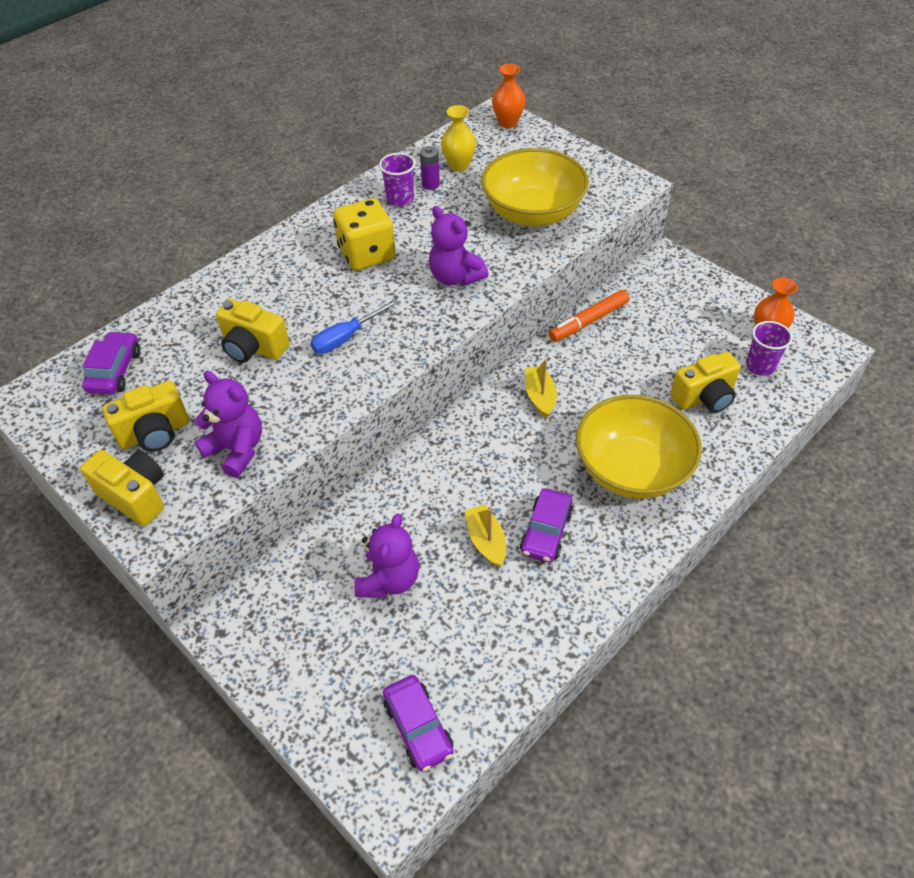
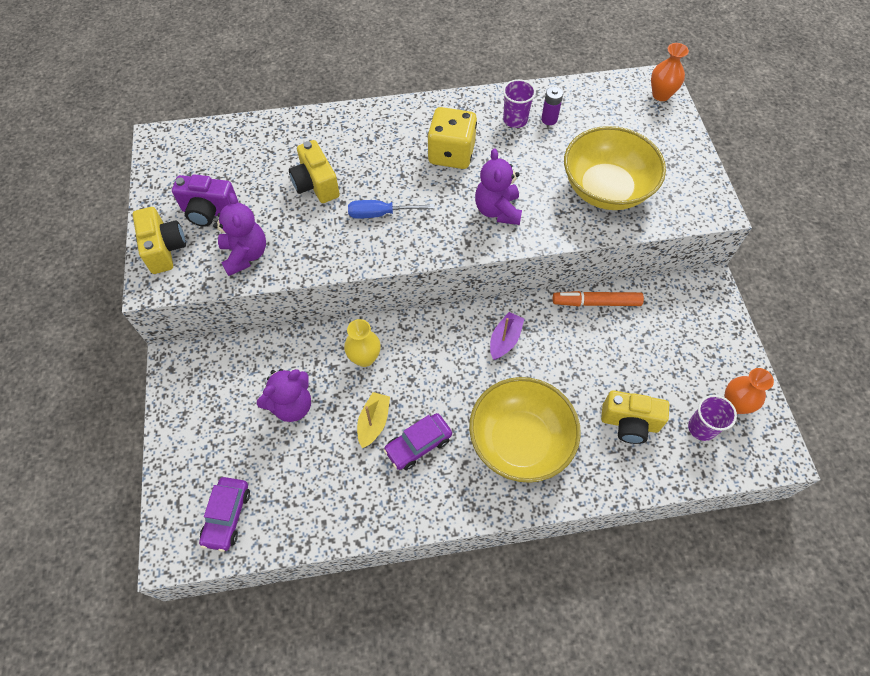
camera: 35 degrees right, 10 degrees up
purple car [82,331,141,395] -> none
yellow camera [102,380,190,452] -> purple camera [172,174,239,227]
yellow vase [441,105,476,171] -> yellow vase moved to [344,319,381,367]
yellow boat [525,359,557,418] -> purple boat [490,312,524,360]

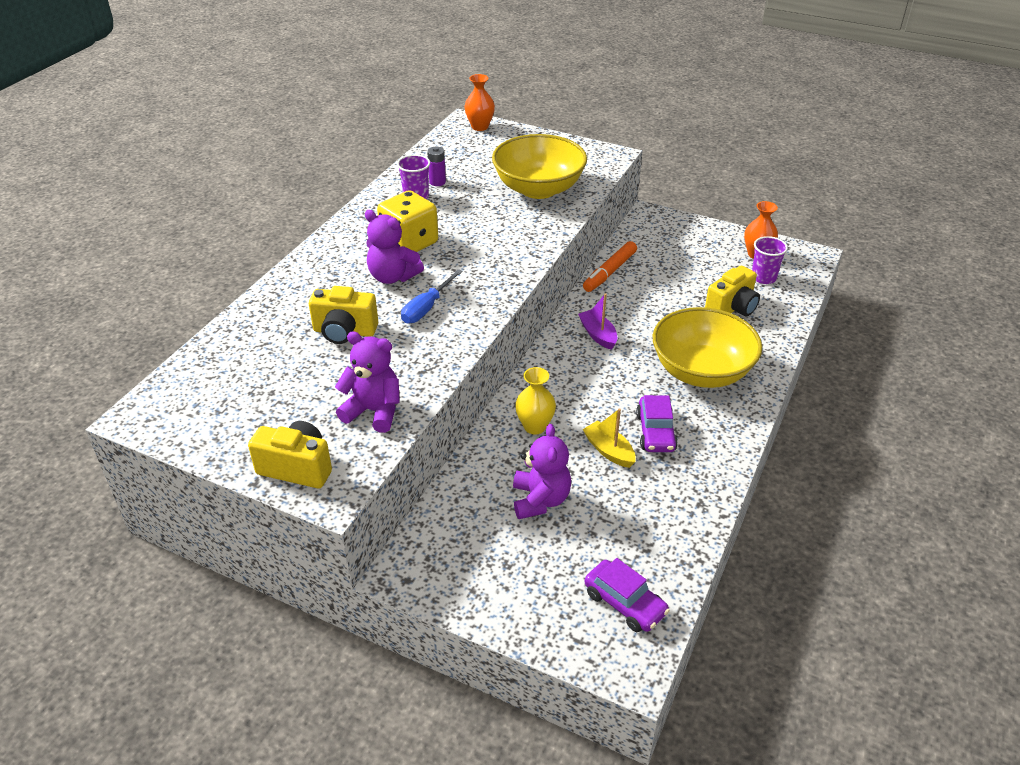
camera: 55 degrees left, 20 degrees down
purple camera [172,174,239,227] -> none
purple teddy bear [475,148,522,225] -> purple teddy bear moved to [365,210,424,284]

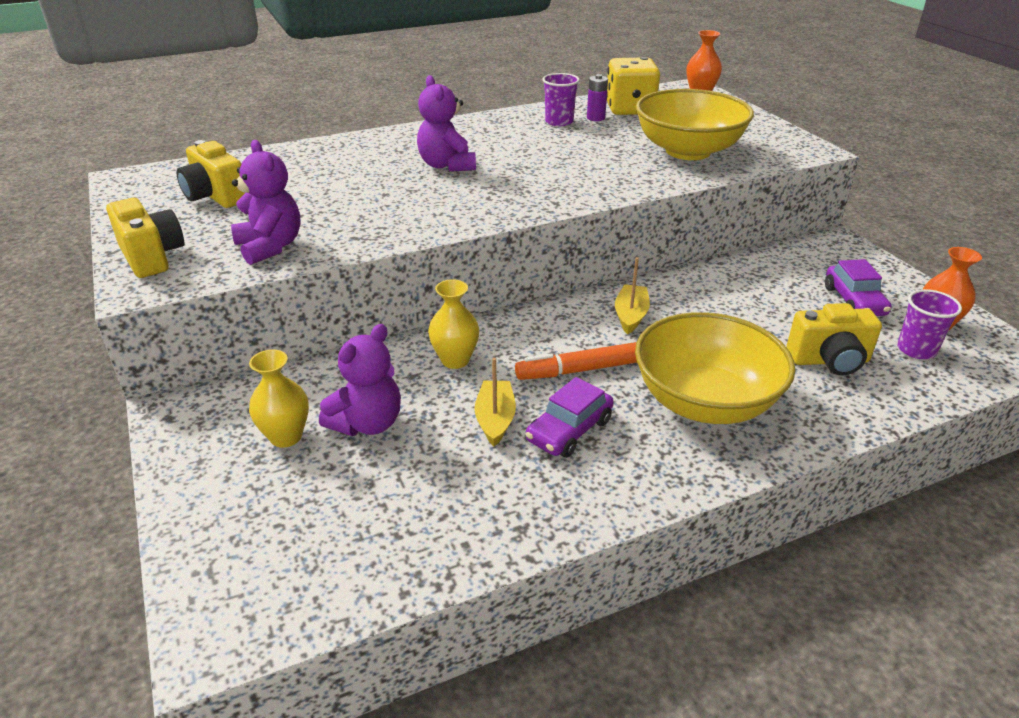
camera: 40 degrees right, 5 degrees down
yellow camera [309,286,378,344] -> yellow camera moved to [176,140,245,208]
yellow dice [377,190,438,252] -> yellow dice moved to [607,57,660,115]
blue screwdriver [401,269,463,324] -> none
purple boat [578,293,617,350] -> yellow boat [615,257,650,334]
orange marker [583,241,637,292] -> orange marker moved to [515,342,637,380]
purple car [585,558,670,632] -> purple car moved to [825,259,892,316]
none -> yellow vase [249,349,309,448]

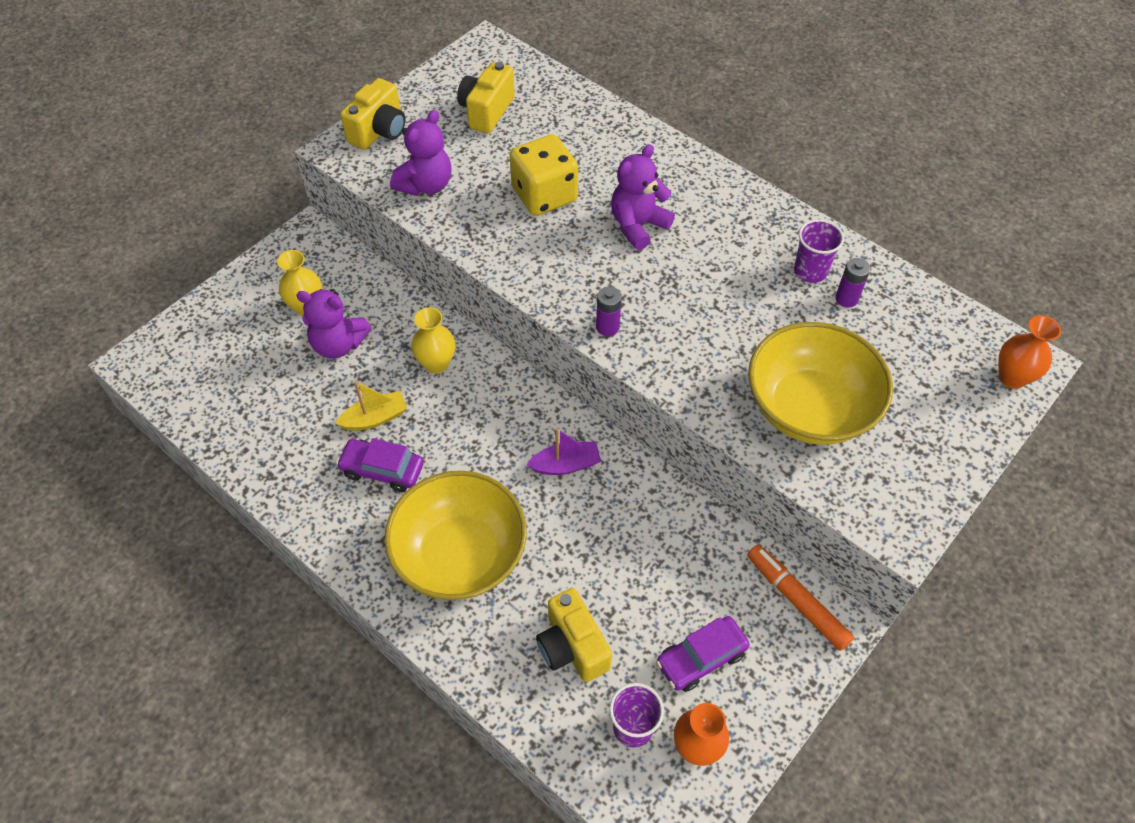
camera: 65 degrees right, 20 degrees up
orange marker [515,342,637,380] -> orange marker moved to [747,545,854,651]
yellow dice [607,57,660,115] -> yellow dice moved to [510,134,578,216]
yellow boat [615,257,650,334] -> purple boat [526,428,601,475]
none -> purple battery [596,286,622,336]

